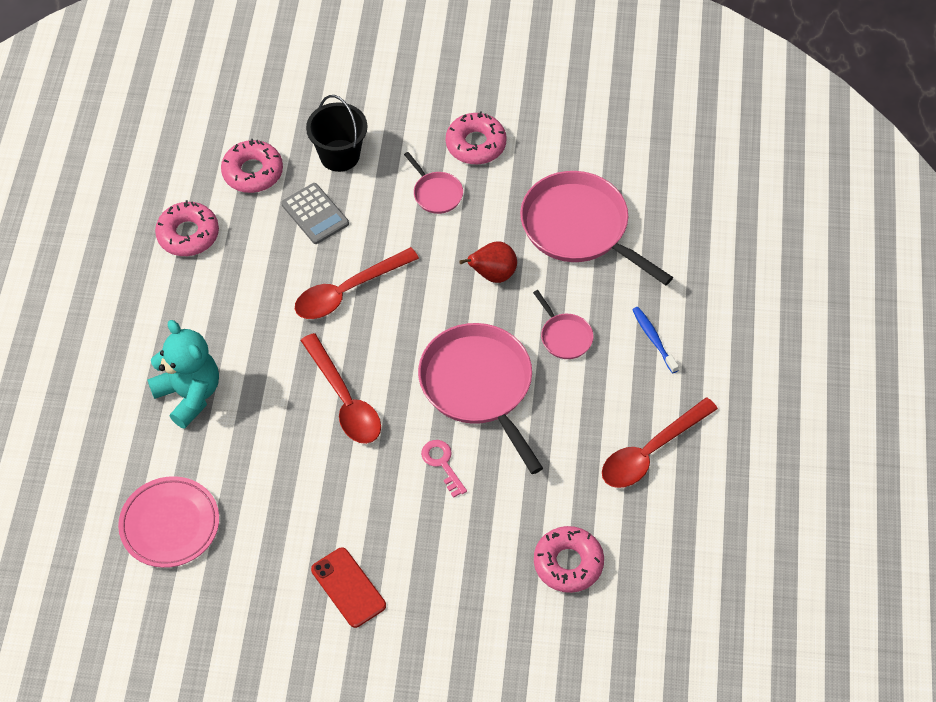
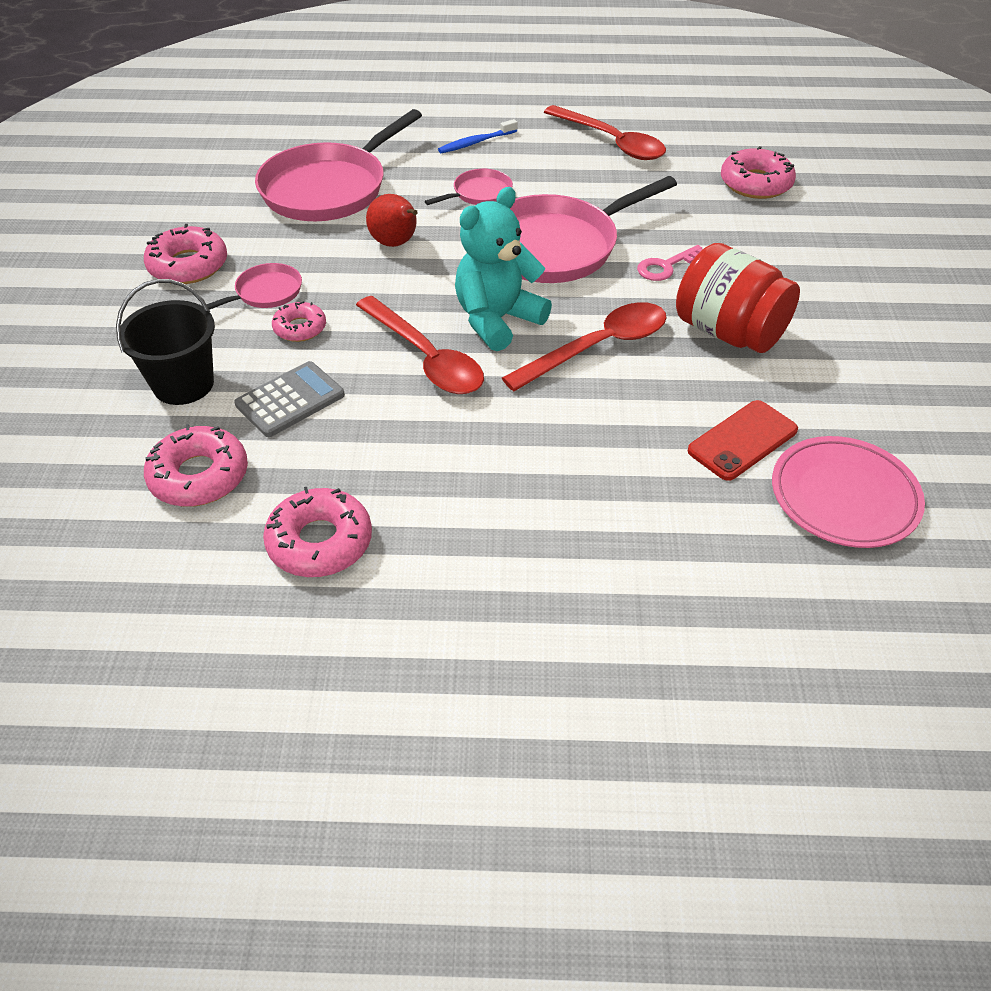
camera: 95 degrees left, 10 degrees down
turquoise teddy bear [147,320,219,429] -> turquoise teddy bear moved to [455,187,552,351]
red phone [311,548,386,628] -> red phone moved to [688,400,798,481]
none -> pink donut [272,301,326,342]
none -> red jar [676,243,800,353]

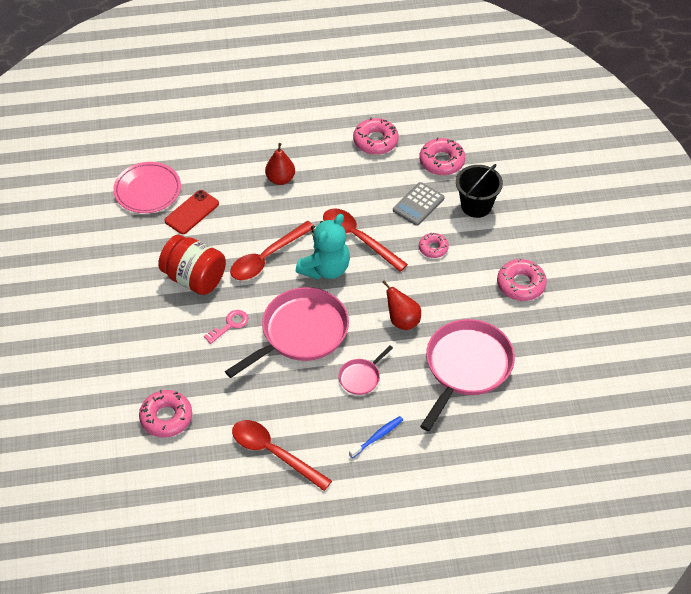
camera: 170 degrees right, 5 degrees up
pink pan [206,263,302,310] -> none
none -> red pear [265,143,295,185]

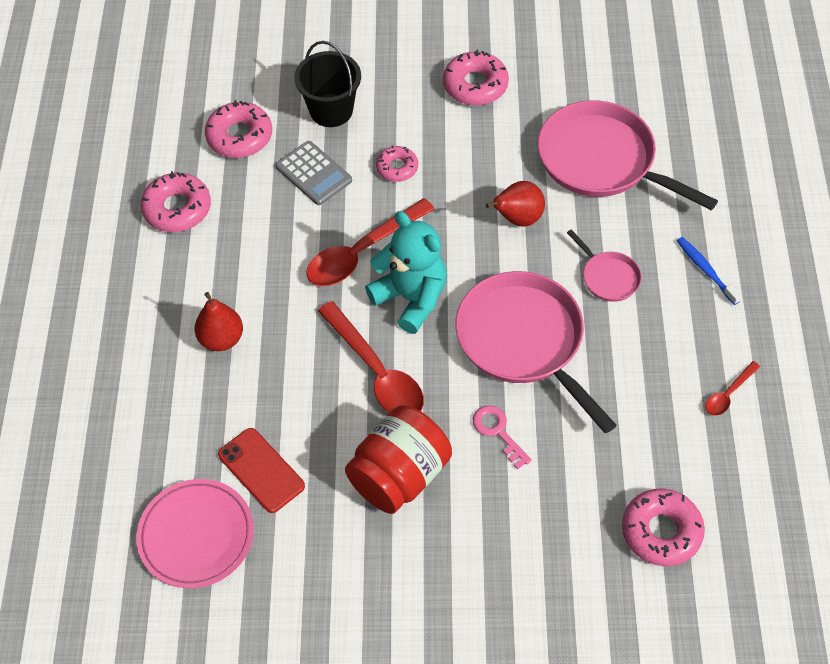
camera: 80 degrees left, 5 degrees up
red spoon [232,420,332,491] -> red spoon [705,361,760,416], size x0.49

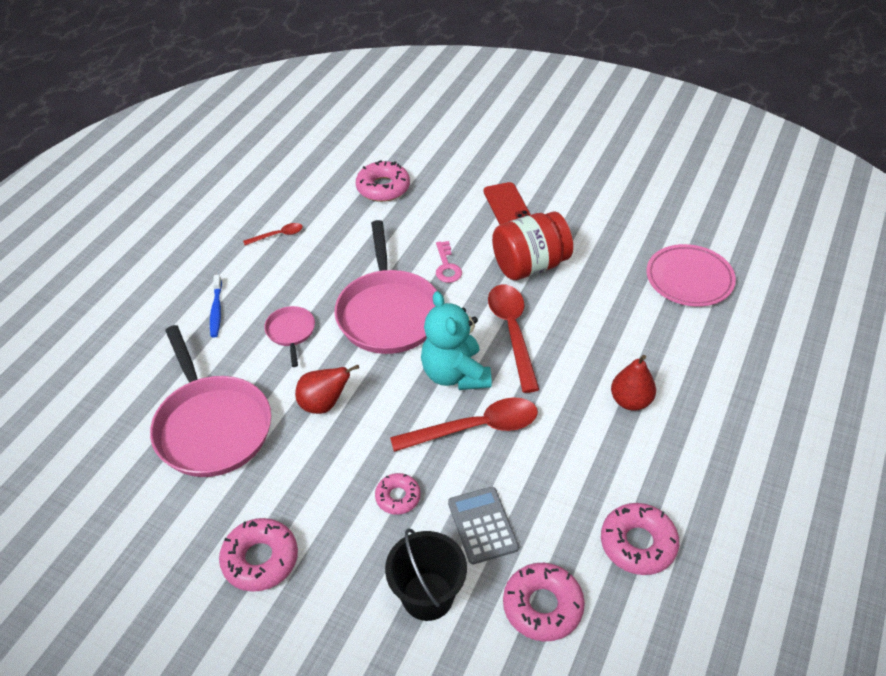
camera: 155 degrees left, 10 degrees down
red phone [218,428,305,513] -> red phone moved to [484,182,531,224]

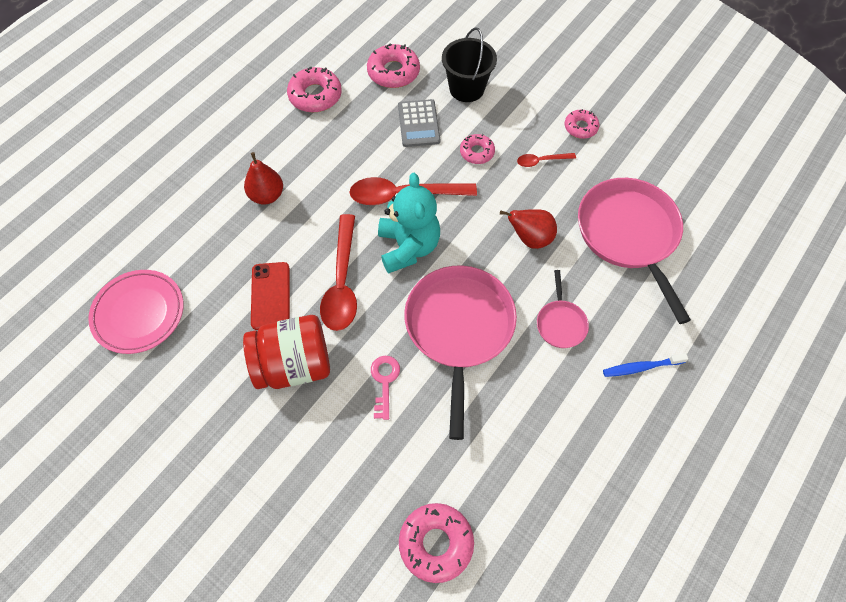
camera: 170 degrees left, 15 degrees up
blue toothbrush [210,275,222,338] -> blue toothbrush turned 105 degrees counterclockwise [603,353,688,377]
pink donut [219,518,298,592] -> pink donut [565,109,599,139], size x0.62
red spoon [243,223,303,245] -> red spoon moved to [517,153,576,167]
red phone [484,182,531,224] -> red phone moved to [251,262,290,330]

